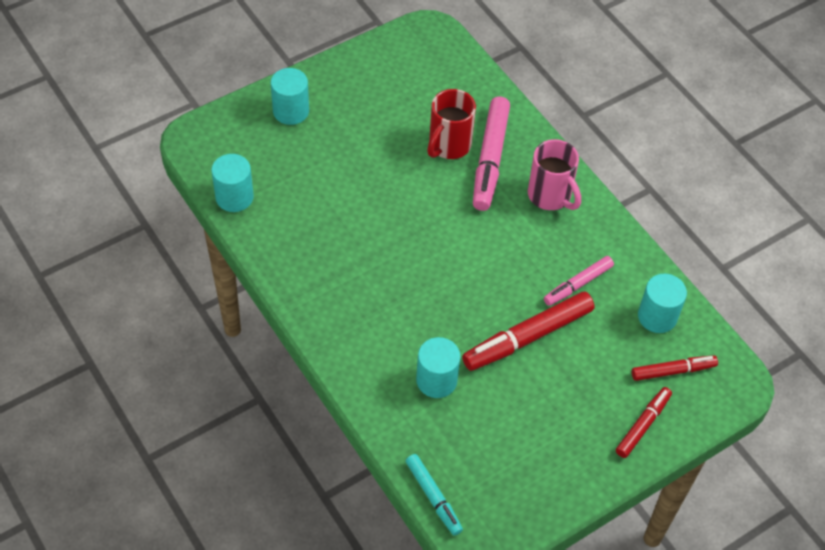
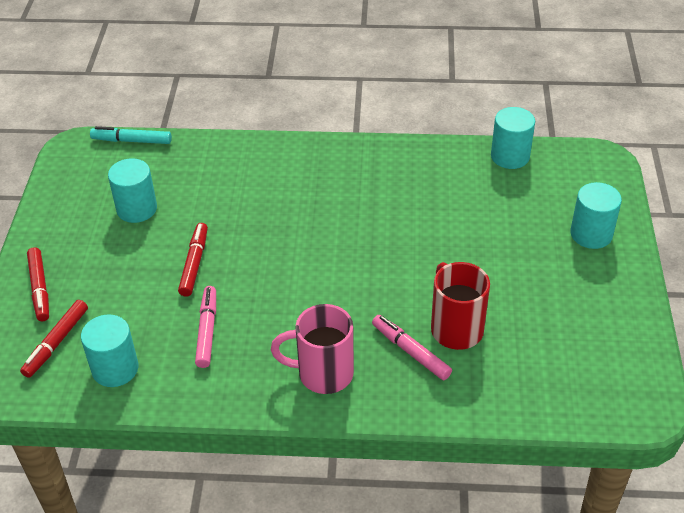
camera: 130 degrees right, 10 degrees down
turquoise cylinder [416,337,460,398] -> turquoise cylinder moved to [108,158,157,223]
red marker [462,292,595,371] -> red marker [178,223,208,297], size x0.59
pink marker [473,96,510,211] -> pink marker [372,315,452,380], size x0.59

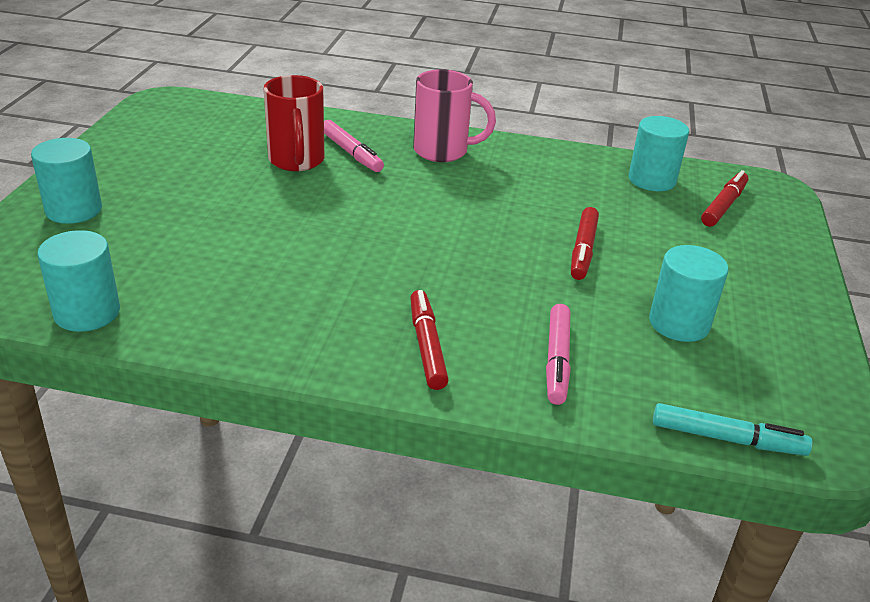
camera: 175 degrees left, 10 degrees down
red marker [27,247,49,321] -> red marker moved to [410,290,449,390]
pink marker [195,286,216,368] -> pink marker moved to [546,304,571,405]

